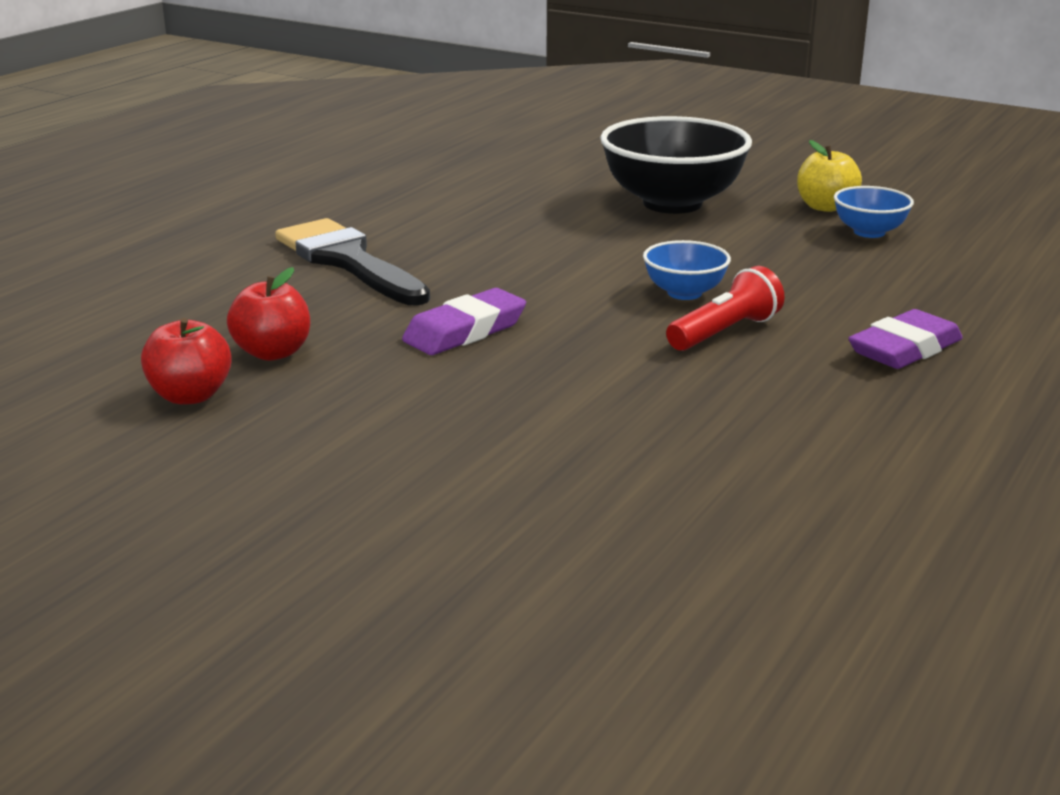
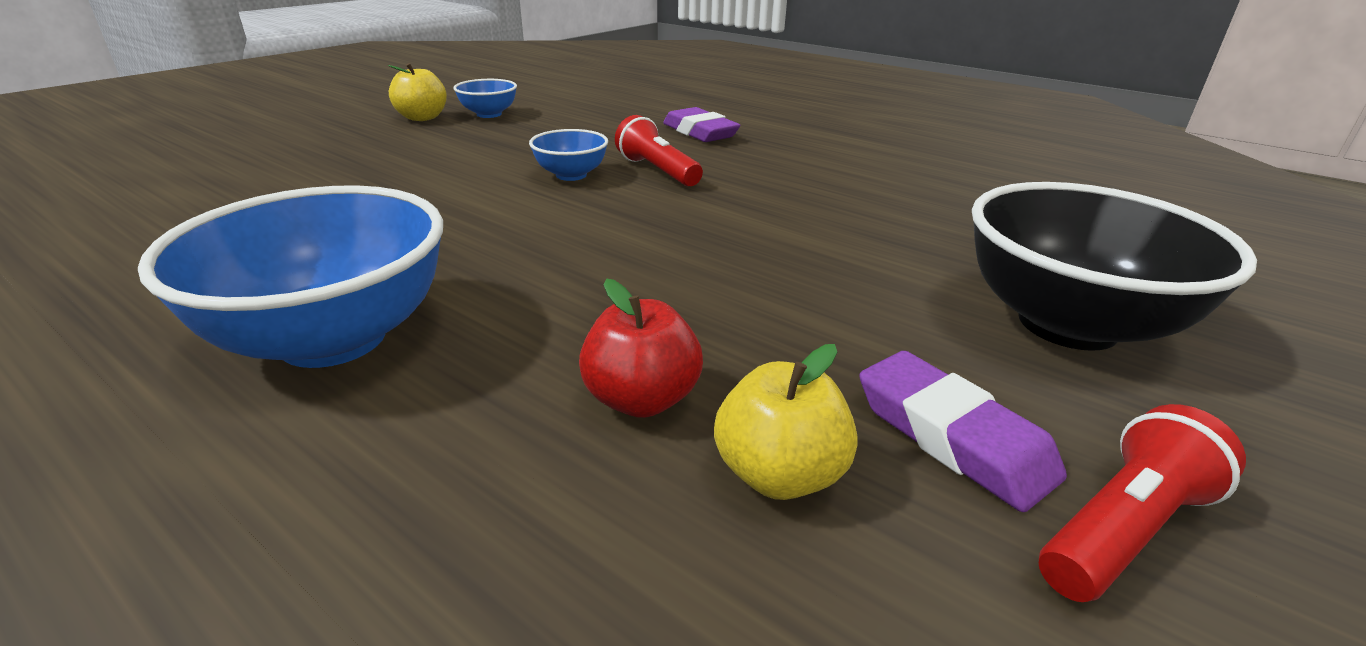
camera: 85 degrees left, 5 degrees up
red apple [141,318,232,405] -> yellow apple [714,344,858,500]
black brush [275,218,430,305] -> blue bowl [138,185,443,368]
purple eraser [402,288,526,355] -> purple eraser moved to [859,351,1067,512]
black bowl [600,116,752,214] -> black bowl moved to [972,182,1257,351]
none -> red flashlight [1039,404,1246,602]

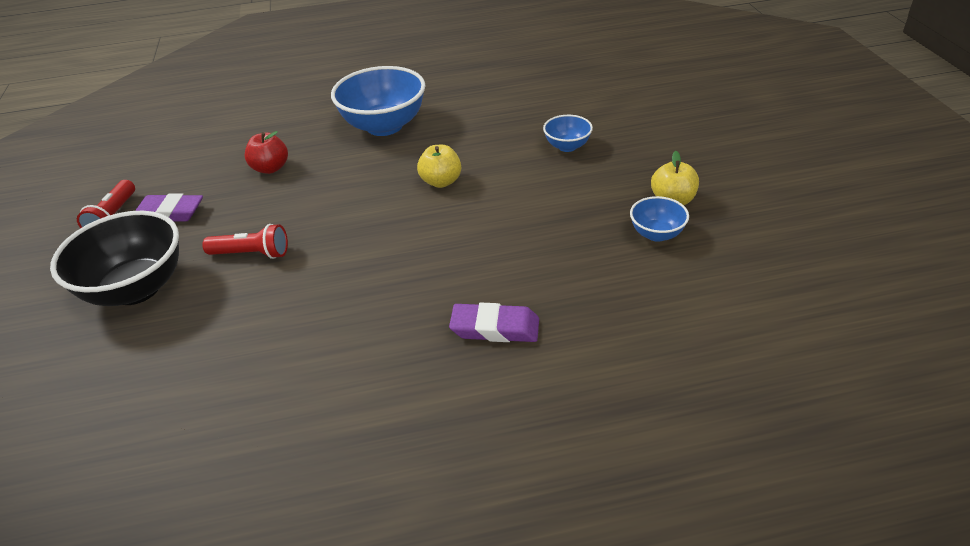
camera: 135 degrees right, 10 degrees up
blue bowl [529,129,608,181] -> blue bowl moved to [543,115,593,152]
red flashlight [615,115,703,186] -> red flashlight moved to [202,224,288,259]
yellow apple [714,344,858,500] -> yellow apple moved to [417,145,461,188]

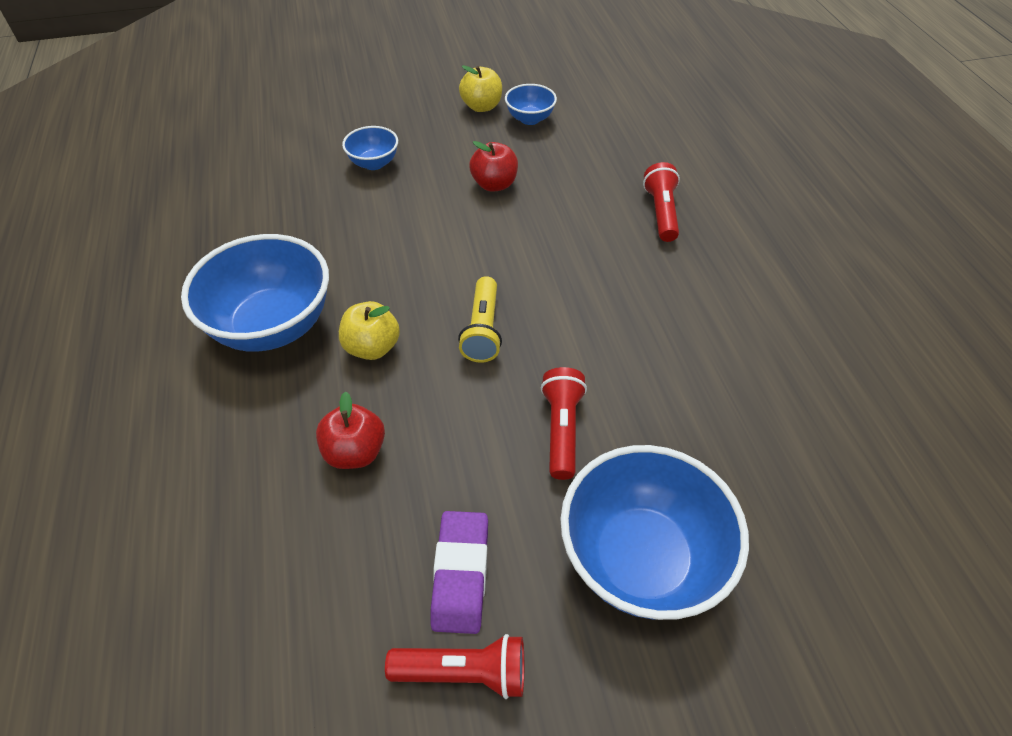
camera: 95 degrees left, 10 degrees up
black bowl [50,211,179,306] -> blue bowl [560,445,749,620]
yellow apple [417,145,461,188] -> yellow apple moved to [339,301,400,360]
purple eraser [449,303,539,342] -> red flashlight [643,162,680,242]
none -> yellow flashlight [458,276,502,363]
none -> red apple [469,141,518,192]

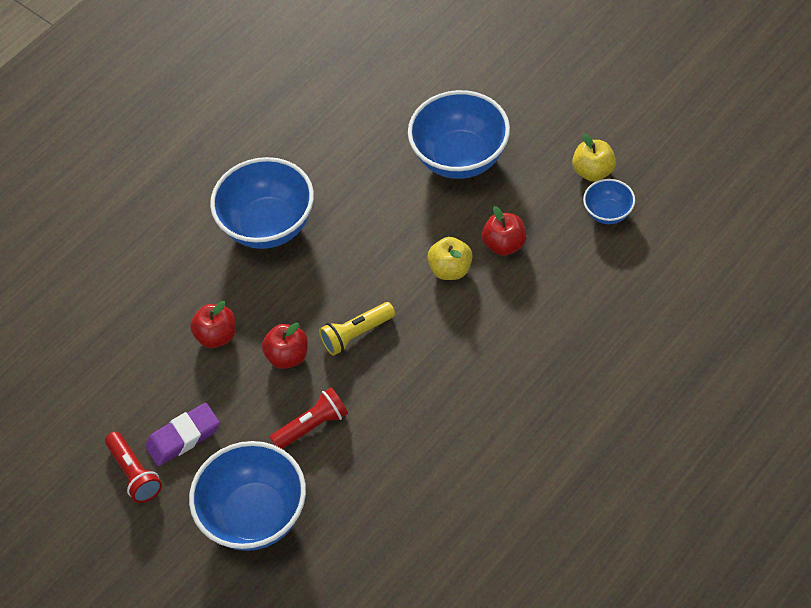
camera: 60 degrees right, 5 degrees up
yellow apple [339,301,400,360] -> yellow apple moved to [427,237,472,280]
blue bowl [342,126,398,170] -> blue bowl [408,90,510,179], size x2.02
red flashlight [643,162,680,242] -> none
none -> red apple [262,323,308,369]

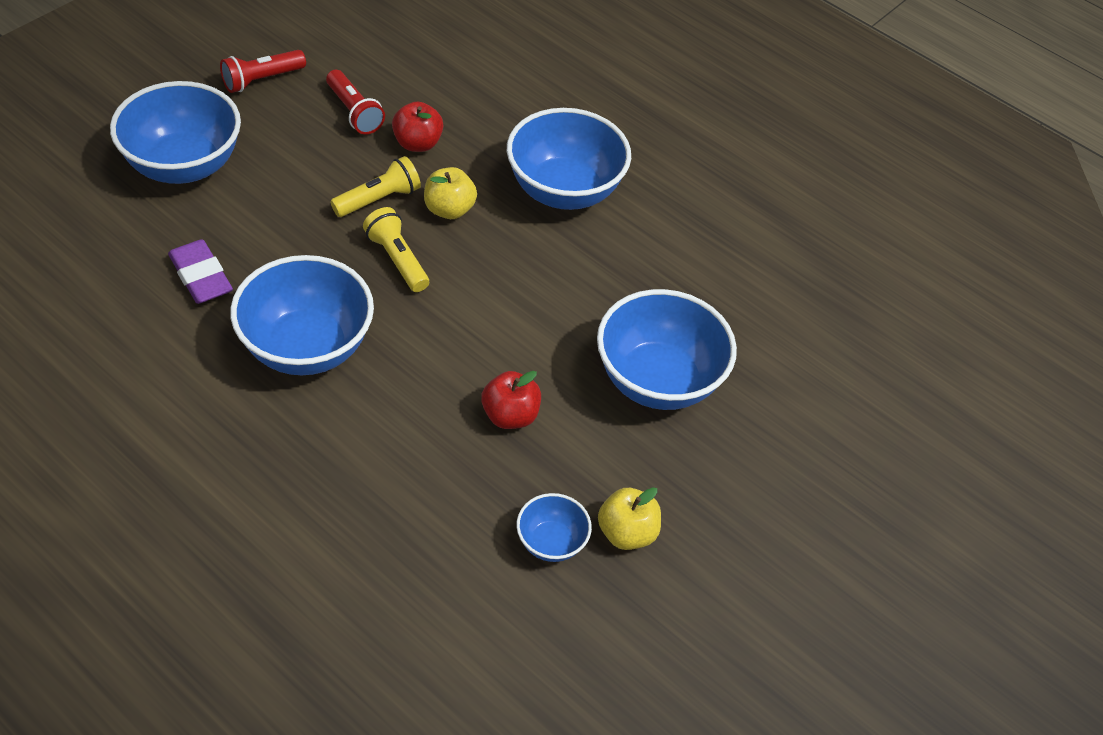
camera: 80 degrees right, 5 degrees down
purple eraser [145,403,220,466] -> purple eraser moved to [168,239,233,304]
red apple [262,323,308,369] -> yellow flashlight [330,156,421,217]
red flashlight [270,387,348,449] -> red flashlight moved to [326,70,385,134]
yellow apple [427,237,472,280] -> yellow apple moved to [424,167,477,219]
none -> blue bowl [230,255,374,375]

